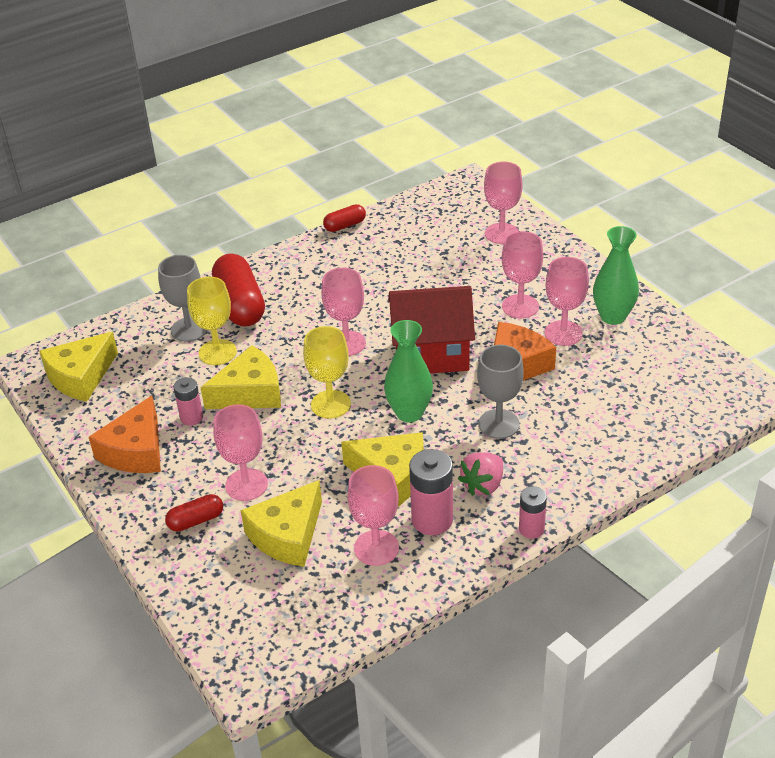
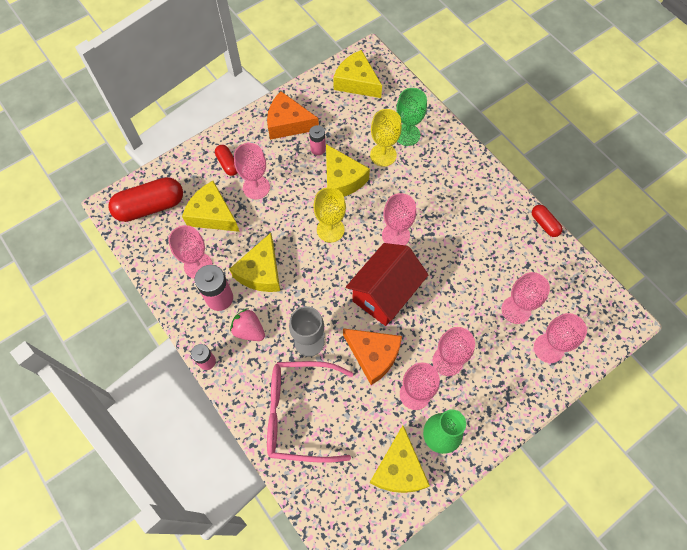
camera: 85 degrees right, 25 degrees up
grey goblet [158,255,207,342] -> green goblet [396,88,427,146]
red capsule [212,253,265,327] -> red capsule moved to [108,177,183,222]
green vase [384,320,433,422] -> none
red house [388,286,475,373] -> red house turned 45 degrees clockwise [346,243,428,326]
none -> pink glasses [267,361,353,463]
none -> yellow cheese [370,425,430,493]
none -> pink goblet [501,272,550,324]

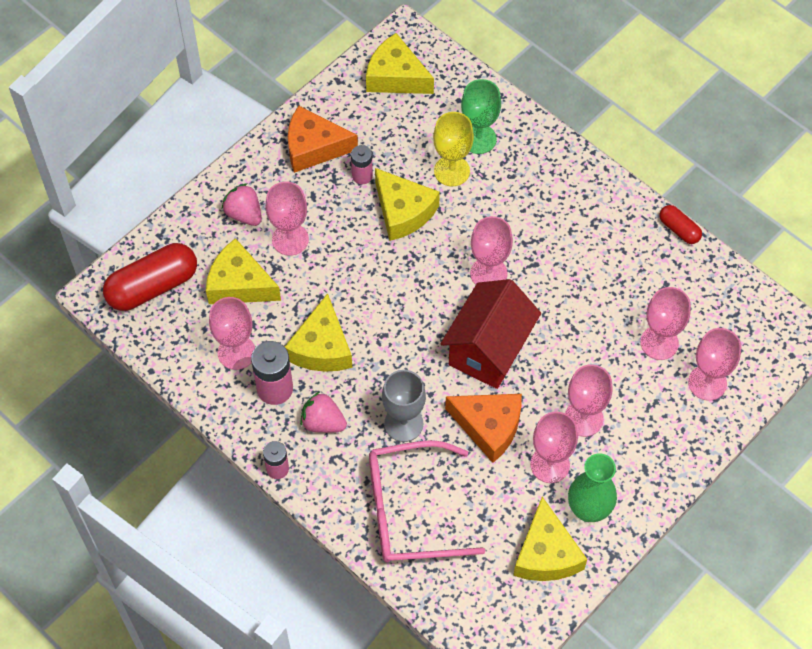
camera: 10 degrees left, 5 degrees down
red capsule [215,145,238,176] -> pink strawberry [222,183,262,226]
yellow goblet [313,187,346,243] -> none

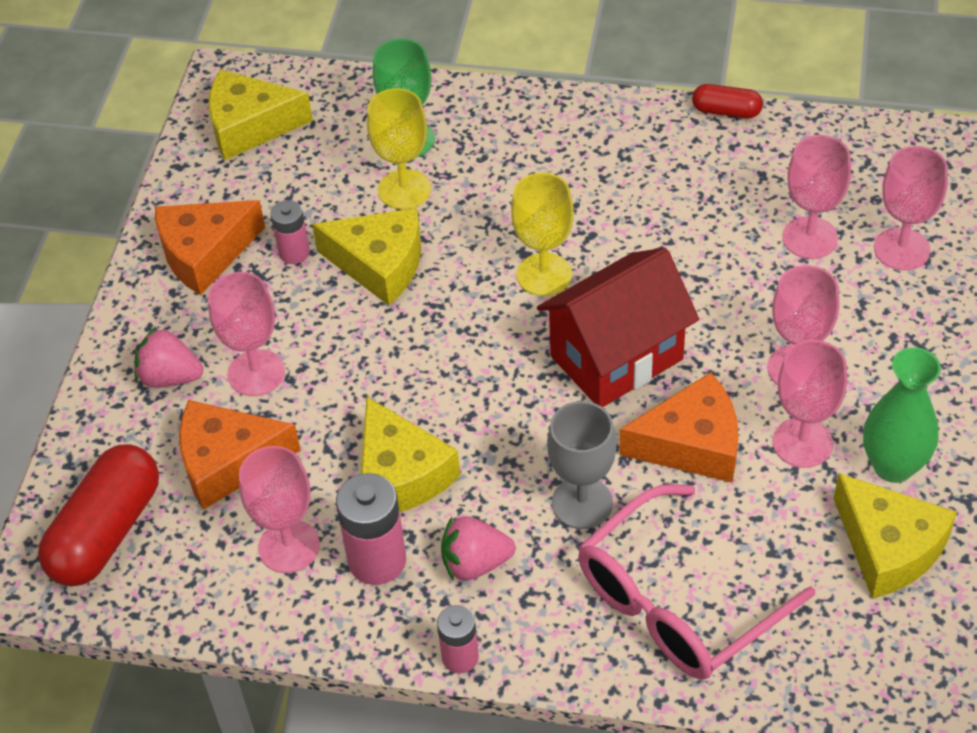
camera: 30 degrees left, 10 degrees down
yellow cheese [206,238,281,304] -> orange cheese [179,400,301,510]
red house [440,279,541,389] -> red house turned 60 degrees clockwise [537,248,699,407]
pink goblet [470,216,513,285] -> yellow goblet [511,173,574,296]

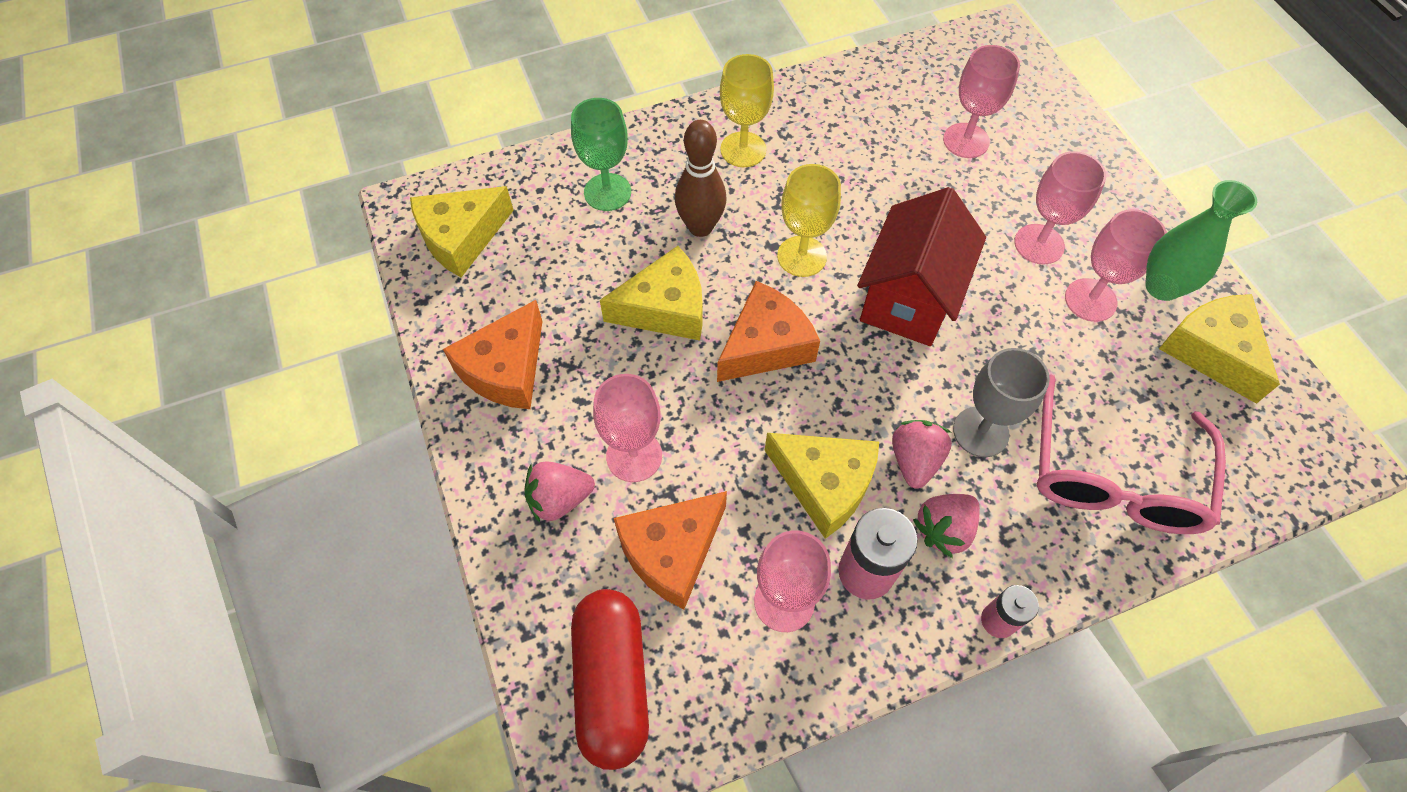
camera: 35 degrees left, 10 degrees up
pink battery [270,200,310,264] -> none
yellow goblet [367,88,431,209] -> yellow goblet moved to [720,54,774,167]
orange cheese [620,372,738,482] -> orange cheese moved to [717,281,820,382]
red capsule [692,84,763,118] -> none
yellow cheese [834,473,957,599] -> yellow cheese turned 135 degrees counterclockwise [1159,294,1280,404]
pink goblet [874,146,948,271] -> none
none -> brown bowling pin [675,120,727,237]
none -> pink strawberry [892,420,952,488]

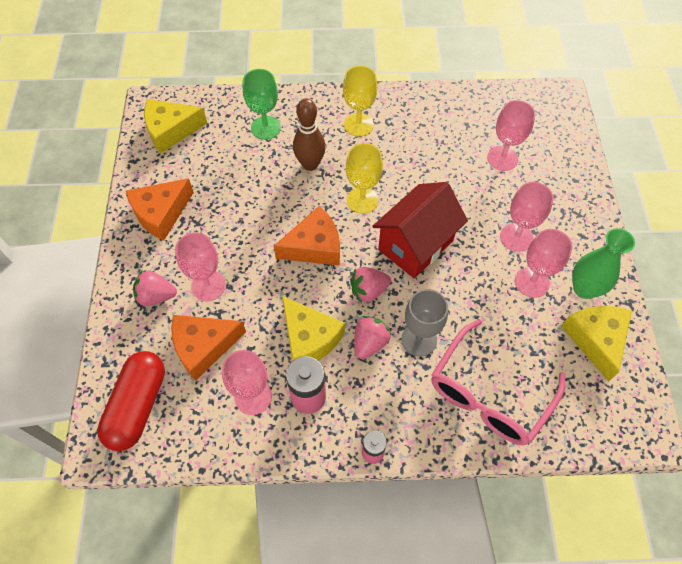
camera: 20 degrees right, 0 degrees up
yellow cheese [600,246,703,341] -> none
pink strawberry [913,494,980,558] -> pink strawberry moved to [350,267,391,303]

